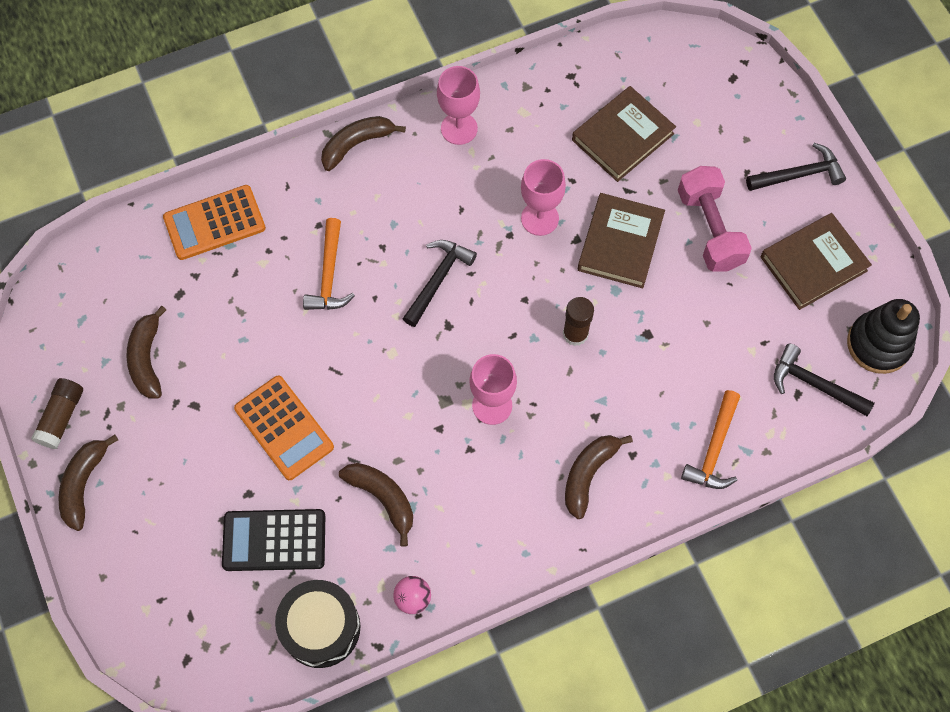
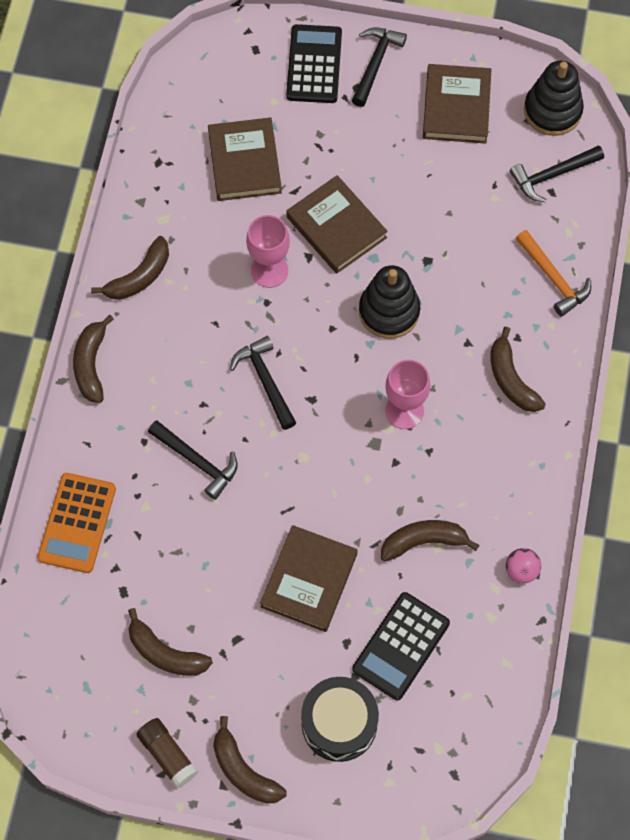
camera: 55 degrees left, 0 degrees up
orange calculator [234,376,334,480] -> brown book [260,525,358,632]
black drum [275,580,360,668] -> black drum moved to [301,677,379,762]
orange hammer [303,218,355,310] -> black hammer [148,420,237,500]
pink goblet [437,66,480,145] -> brown banana [91,236,169,300]
brown glue stick [563,297,594,346] -> black stacking toy [359,265,420,339]
pink dumbbell [678,166,752,271] -> none
none -> black calculator [286,24,342,103]

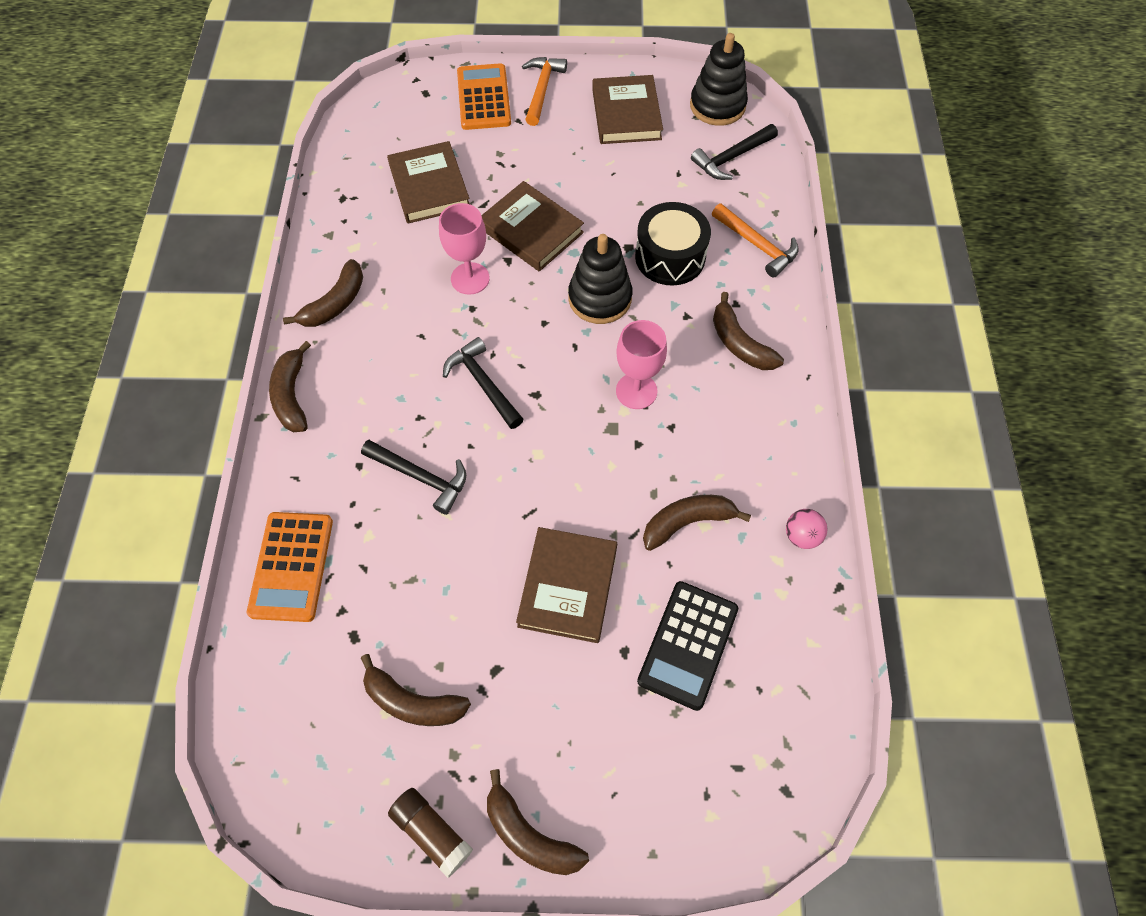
camera: 10 degrees left, 5 degrees down
black calculator [286,24,342,103] -> orange calculator [457,63,511,130]
black drum [301,677,379,762] -> black drum moved to [635,202,711,285]
black hammer [352,27,407,107] -> orange hammer [522,57,567,126]

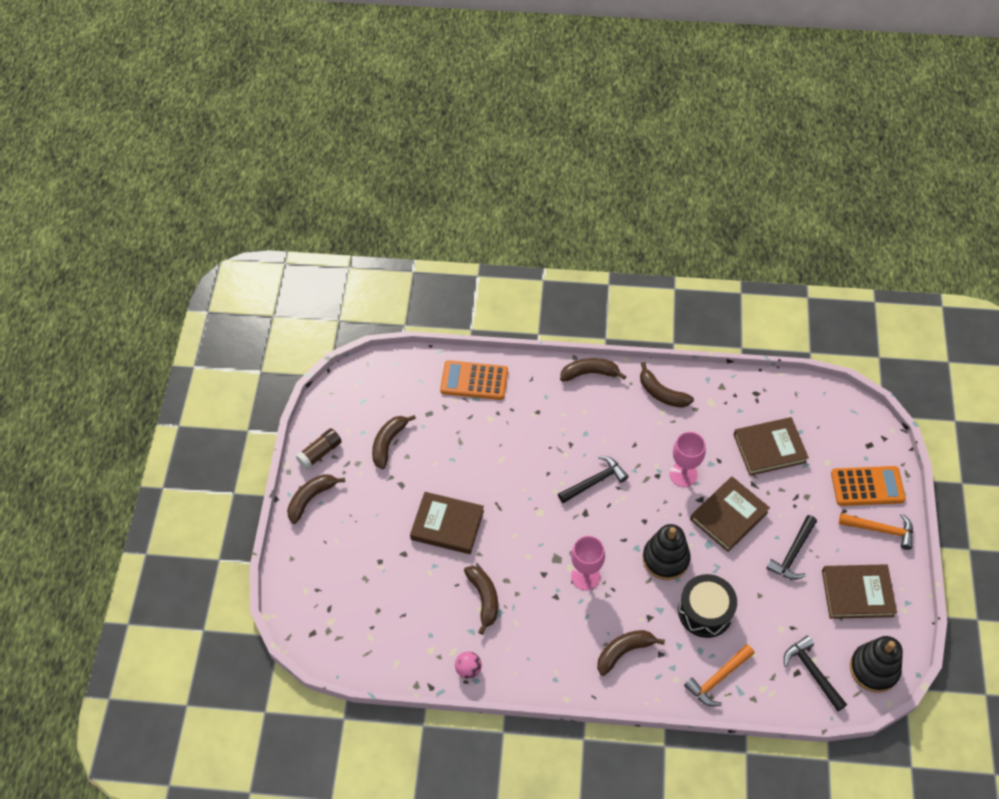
camera: 95 degrees right, 5 degrees down
black hammer [361,440,466,515] -> black hammer moved to [766,515,817,580]
black calculator [637,581,738,711] -> none

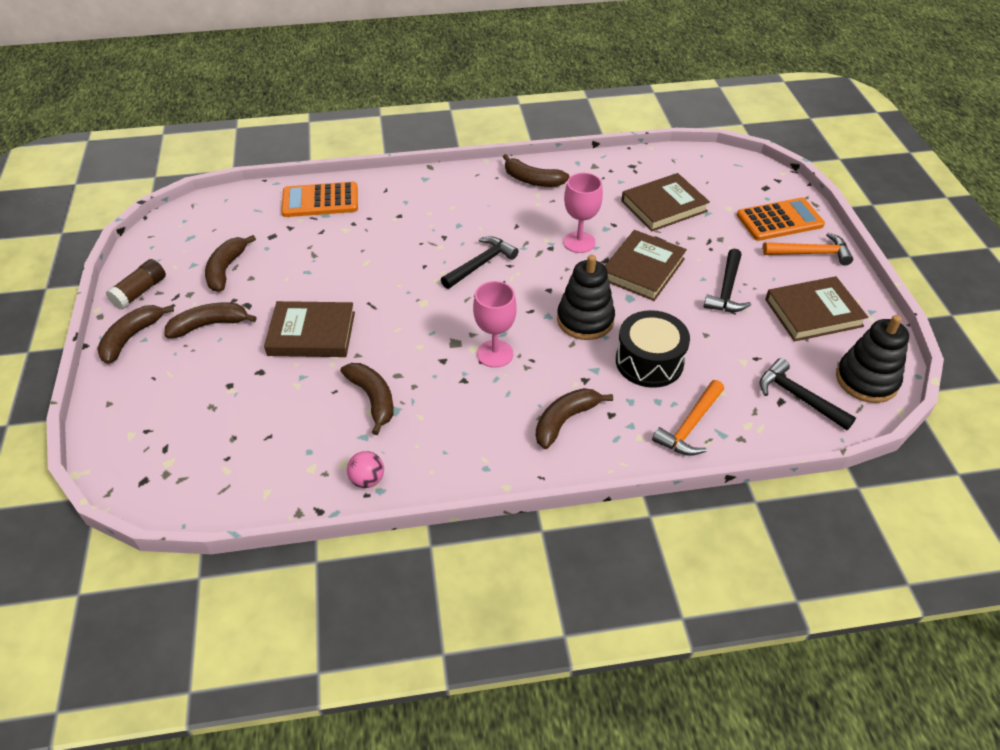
camera: 15 degrees left, 10 degrees down
brown banana [560,358,626,382] -> brown banana moved to [164,303,257,338]

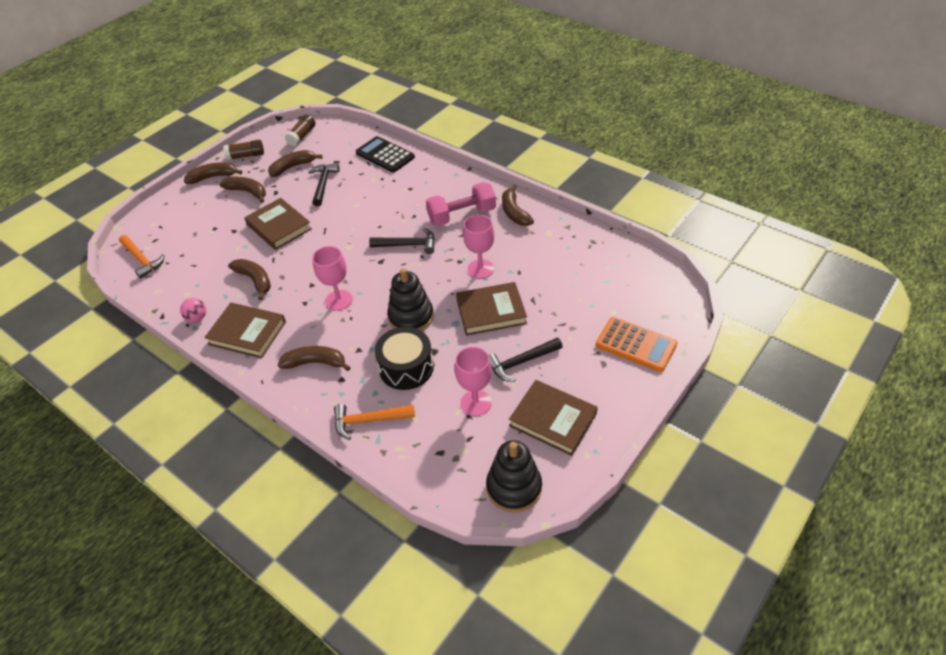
camera: 50 degrees right, 0 degrees up
orange calculator [281,182,358,217] -> black calculator [356,136,415,172]
brown banana [340,363,394,435] -> brown banana turned 60 degrees counterclockwise [228,259,271,300]
brown book [621,173,710,232] -> brown book moved to [204,303,286,358]
black hammer [759,358,856,430] -> black hammer moved to [309,163,340,206]
orange hammer [763,233,853,266] -> orange hammer moved to [119,235,165,279]
none -> brown glue stick [285,115,316,146]
none -> pink dumbbell [426,182,496,226]
none -> pink goblet [455,347,492,416]

